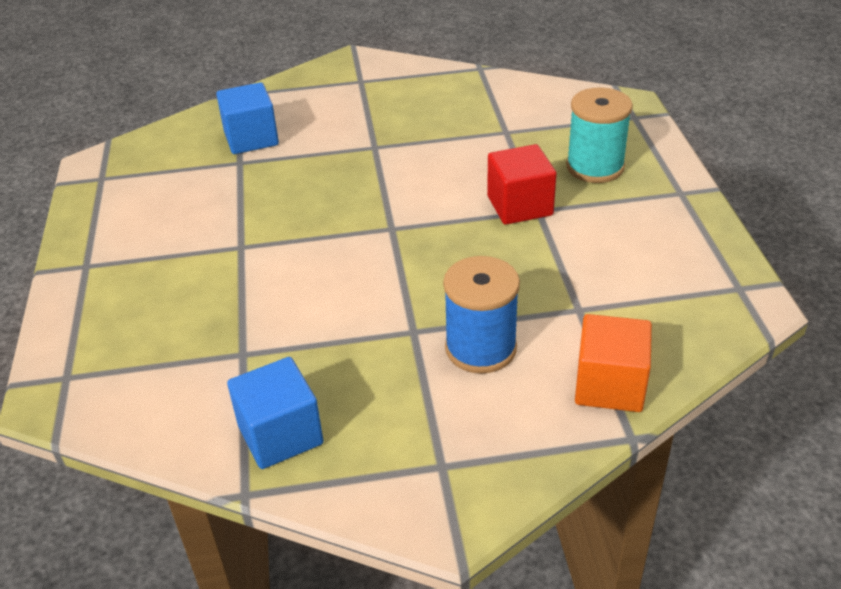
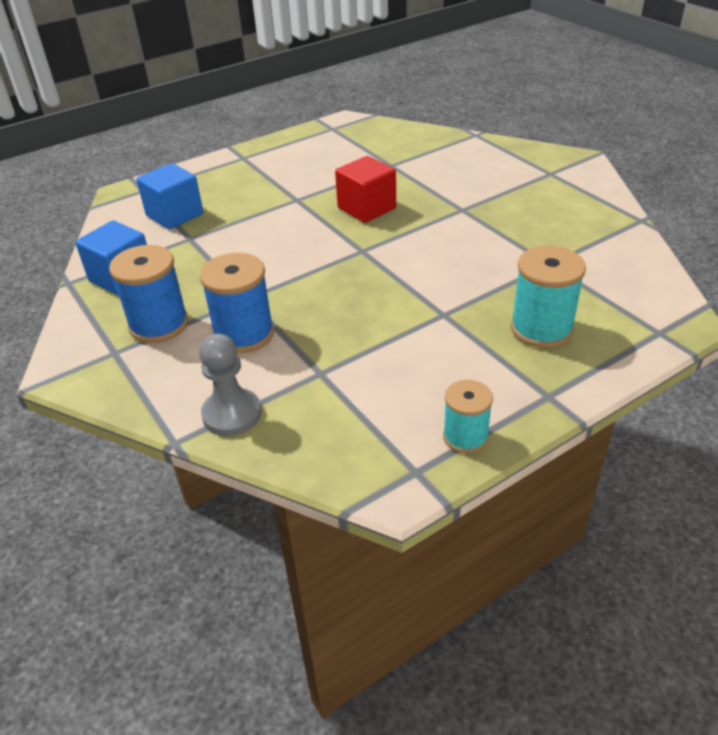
camera: 65 degrees right, 0 degrees up
blue cube [216,82,279,154] -> blue cube moved to [136,163,203,230]
red cube [487,144,556,225] -> red cube moved to [335,156,396,223]
orange cube [575,314,652,412] -> grey pawn [199,333,261,436]
none -> blue spool [109,245,189,343]
none -> turquoise spool [443,380,493,453]

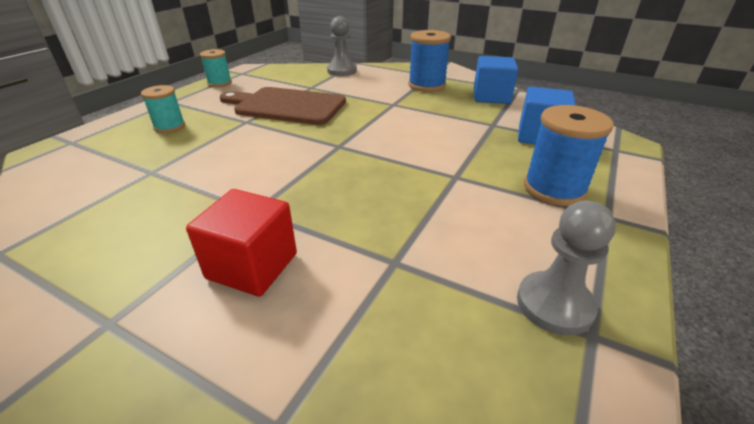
camera: 150 degrees right, 5 degrees down
blue spool [200,253,274,353] -> blue spool moved to [524,105,614,206]
red cube [335,156,396,223] -> red cube moved to [186,189,297,297]
turquoise spool [511,245,586,348] -> turquoise spool [141,85,185,133], size x0.63
none -> brown cutting board [220,87,346,125]
none -> grey pawn [517,201,616,336]

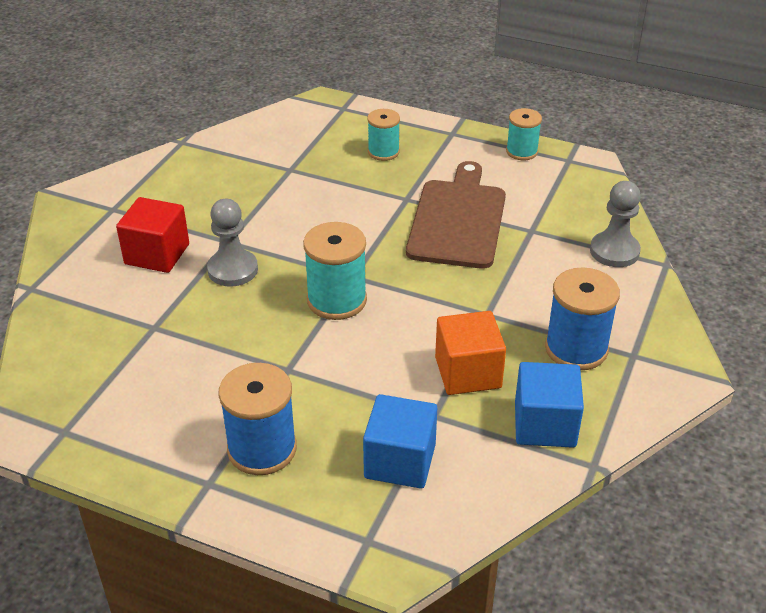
camera: 85 degrees right, 5 degrees up
grey pawn [517,201,616,336] -> grey pawn moved to [207,199,258,287]
none -> turquoise spool [303,222,367,320]
none -> orange cube [435,311,506,395]

